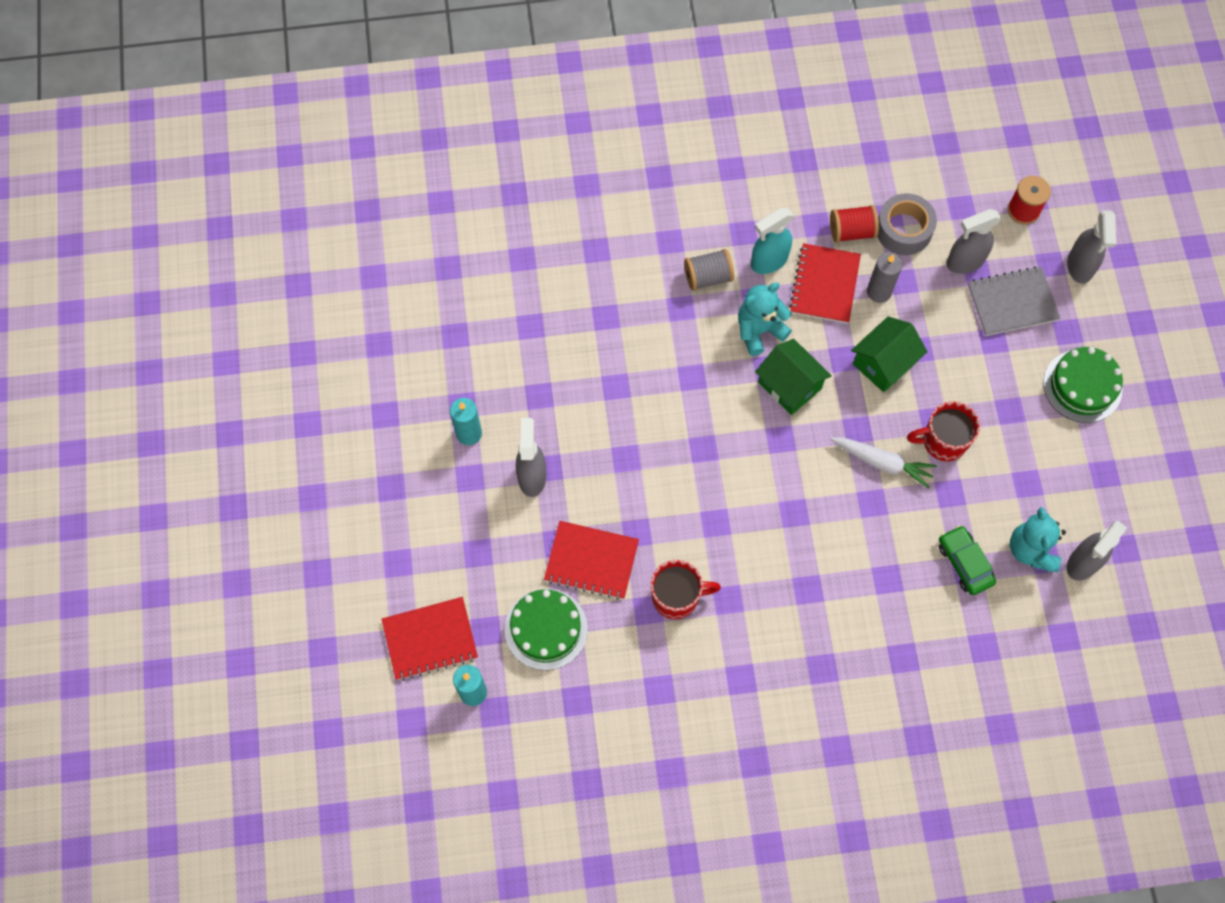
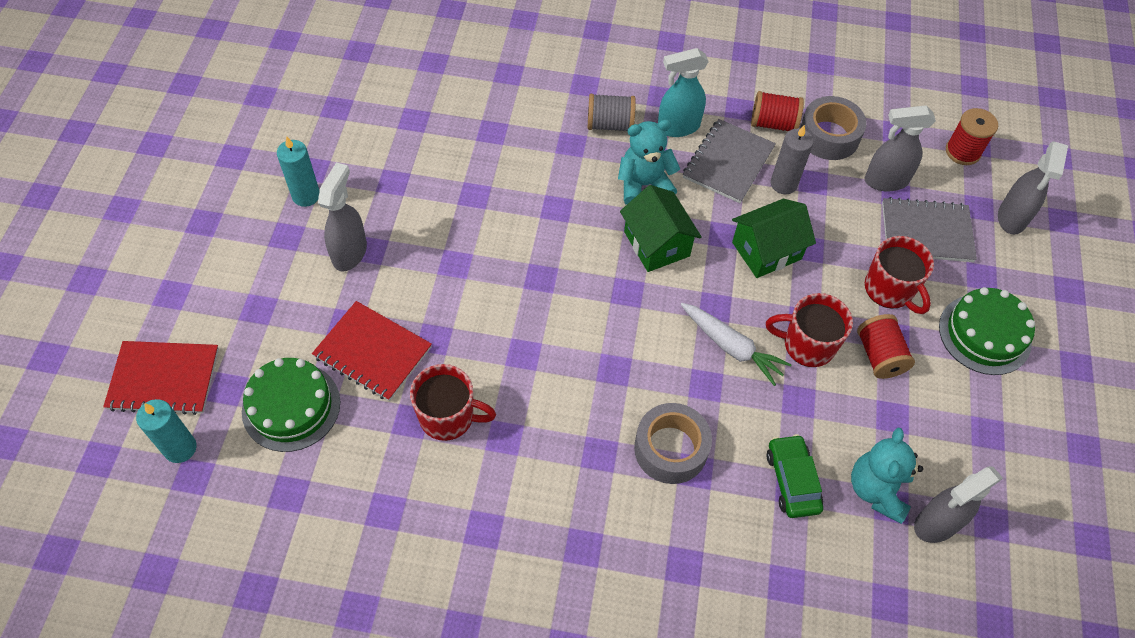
camera: 15 degrees right, 10 degrees down
red notebook [789,243,861,324] -> grey notebook [683,119,776,203]
none -> grey tape [634,403,712,484]
none -> red spool [857,314,915,379]
none -> red mug [865,236,934,314]

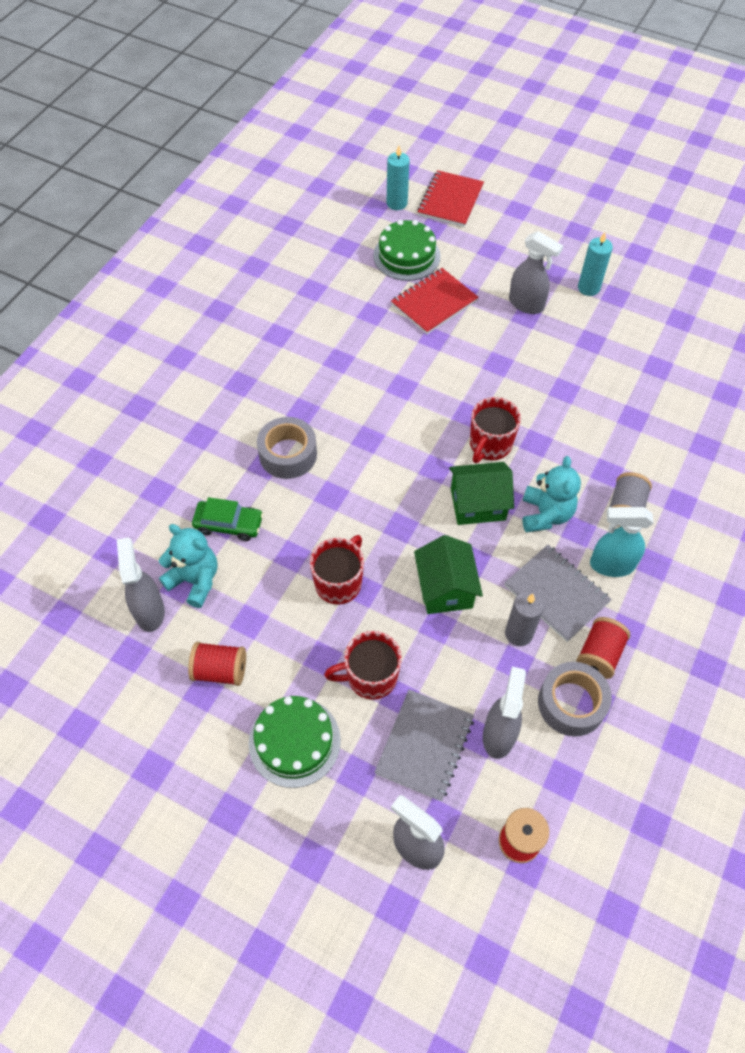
camera: 110 degrees right, 0 degrees up
red mug [410,364,496,441] -> red mug moved to [470,397,521,463]
turquoise spray bottle [658,48,709,137] -> turquoise spray bottle turned 90 degrees counterclockwise [590,507,654,577]
white carrot [681,303,792,386] -> none
red spool [857,314,915,379] -> red spool moved to [188,642,246,686]

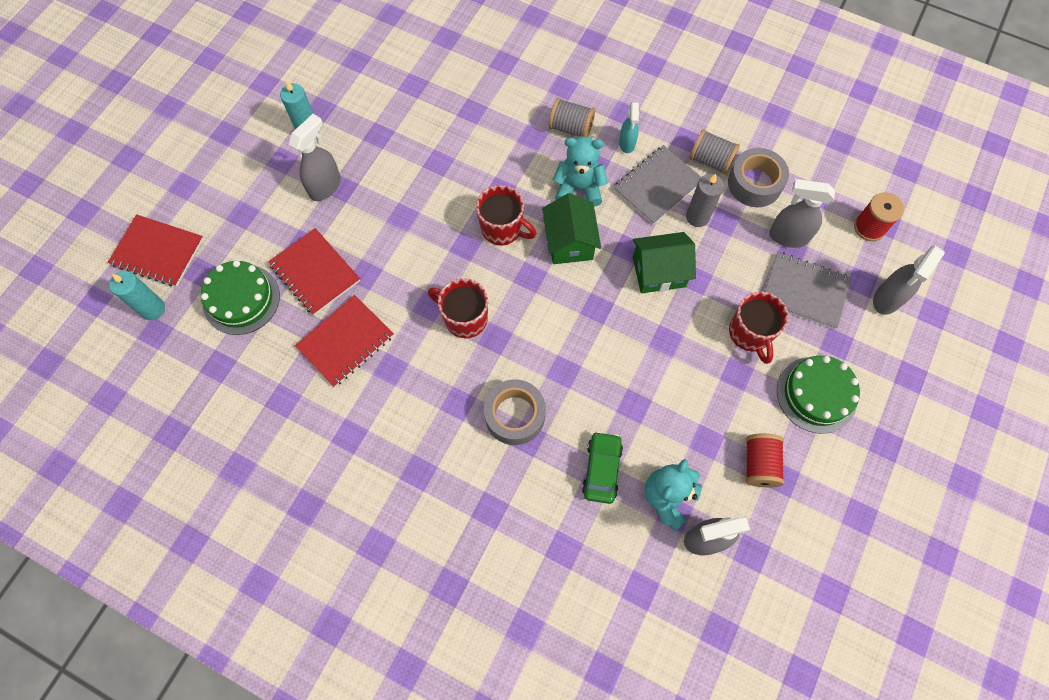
camera: 90 degrees left, 10 degrees up
red mug [310,535,364,605] -> red mug moved to [428,278,488,338]
red spool [576,617,630,679] -> grey spool [689,129,740,174]
turquoise spray bottle [590,507,654,577] -> turquoise spray bottle [619,102,639,154], size x0.66
none -> red notebook [295,295,394,387]

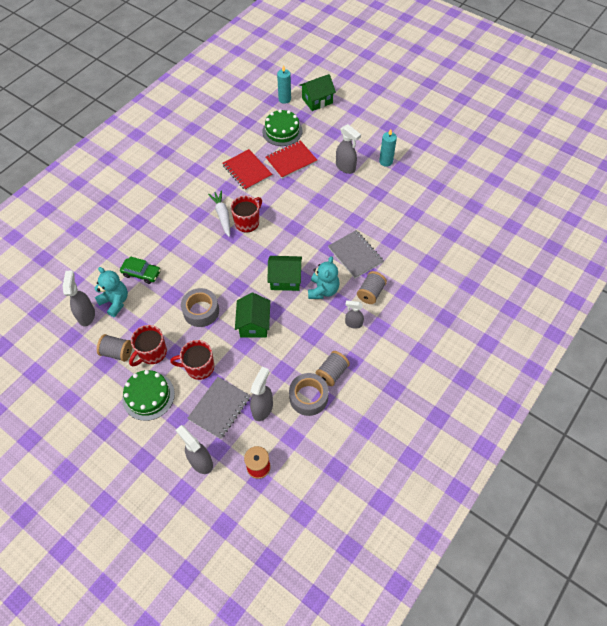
camera: 100 degrees right, 10 degrees down
red notebook [108,214,204,287] -> green house [299,74,336,111]
red mug [476,185,537,246] -> red mug moved to [129,325,167,366]
grey tape [484,379,546,445] -> grey tape moved to [181,288,219,327]
grey notebook [613,145,701,225] -> grey notebook moved to [328,230,384,278]
turquoise spray bottle [619,102,639,154] -> grey spray bottle [345,300,364,329]
grey candle [686,174,724,227] -> none
red spool [746,434,784,487] -> grey spool [97,334,132,362]
none -> white carrot [208,190,230,237]

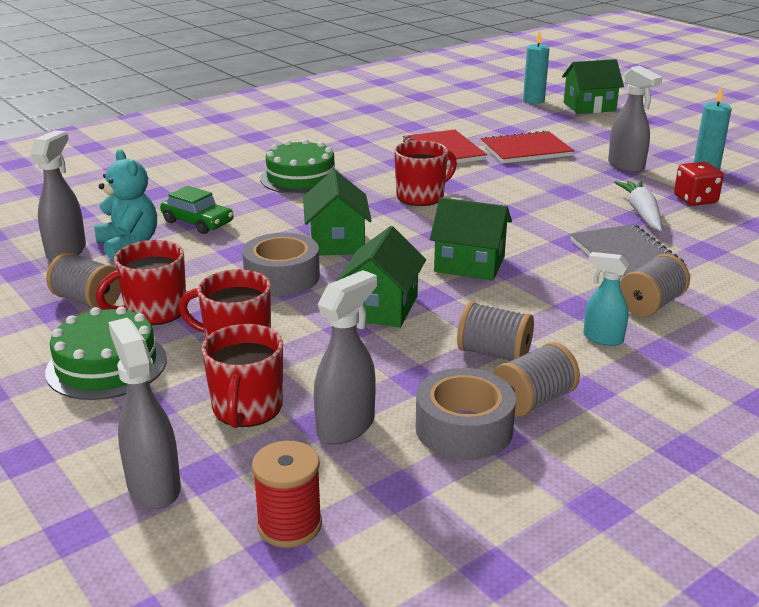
camera: 15 degrees right, 30 degrees down
grey notebook [187,377,251,439] -> red mug [202,324,283,428]
white carrot [208,190,230,237] -> white carrot moved to [614,181,662,231]
green cake [262,109,303,146] -> green cake moved to [260,139,341,194]
turquoise teddy bear [308,256,339,299] -> none
grey spray bottle [345,300,364,329] -> turquoise spray bottle [583,252,629,346]
none -> green house [303,170,372,256]
none -> grey spool [457,302,534,361]
none -> red dice [674,162,724,206]

